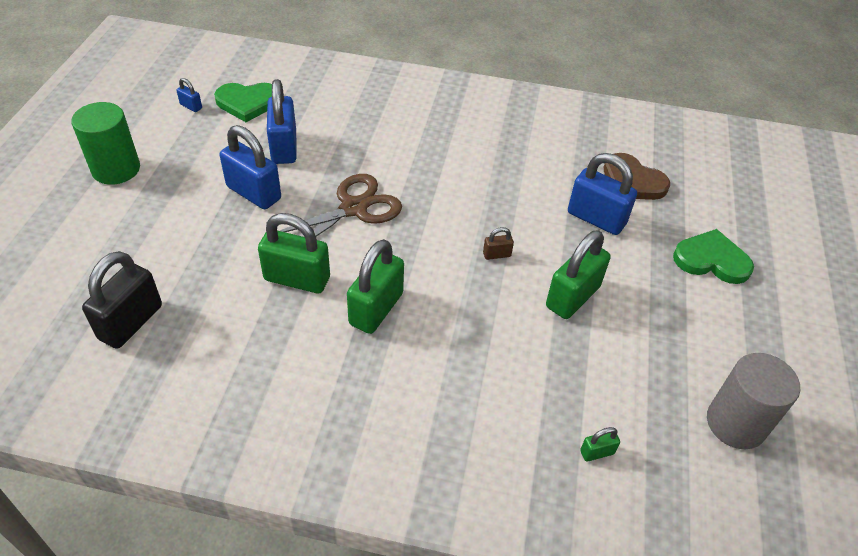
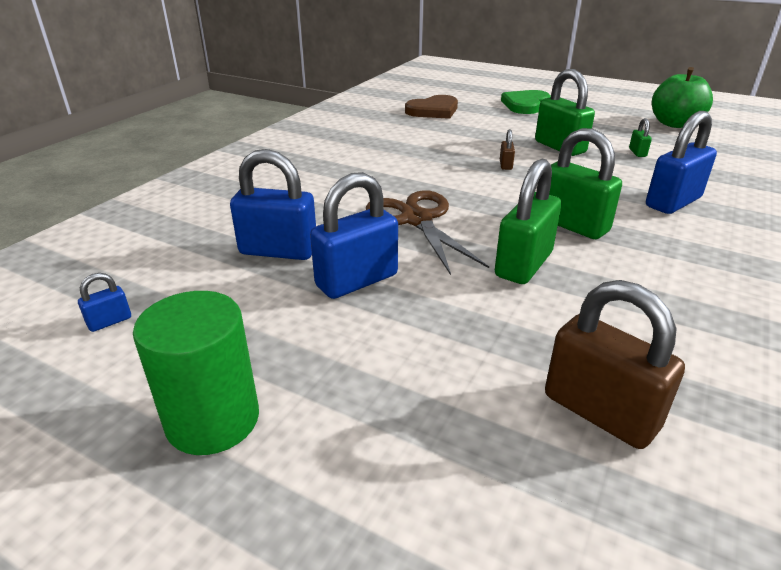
camera: 70 degrees left, 15 degrees down
black padlock [82,251,162,349] -> brown padlock [545,280,685,449]
green heart [214,83,272,122] -> none
blue padlock [568,153,637,235] -> blue padlock moved to [646,111,717,214]
green padlock [580,427,620,462] -> green padlock moved to [629,118,652,157]
grey cylinder [707,353,800,449] -> green apple [652,67,713,128]

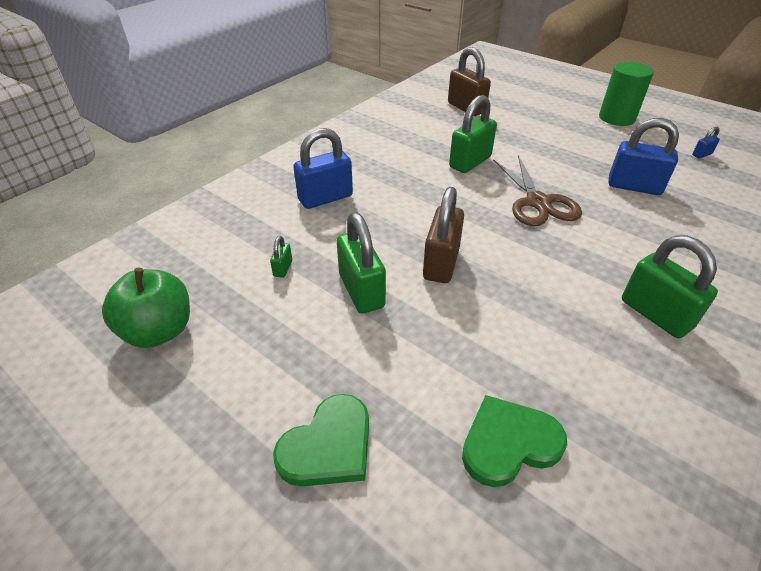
camera: 170 degrees left, 10 degrees up
blue padlock [310,172,398,299] -> none
brown heart [405,95,458,119] -> green heart [462,395,567,487]
brown padlock [500,129,515,170] -> brown padlock [423,187,464,283], size x2.22
green padlock [549,128,622,239] -> green padlock moved to [622,235,718,338]

